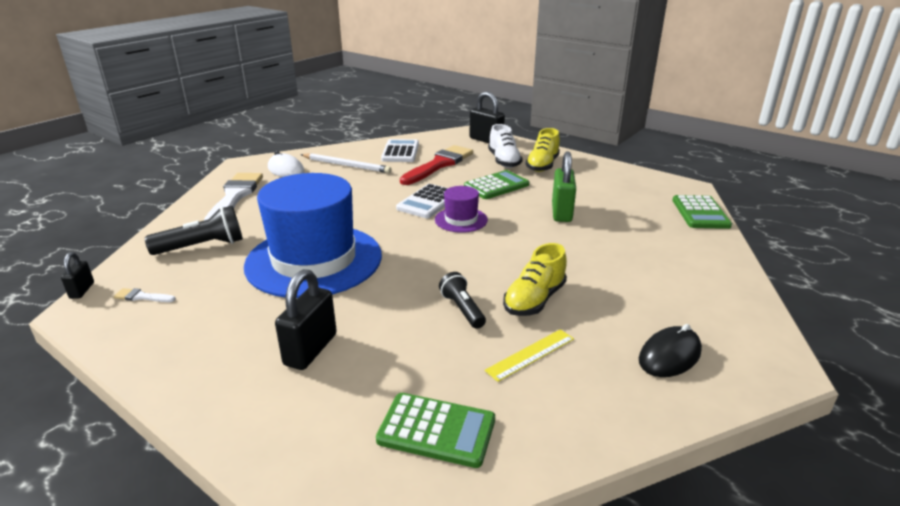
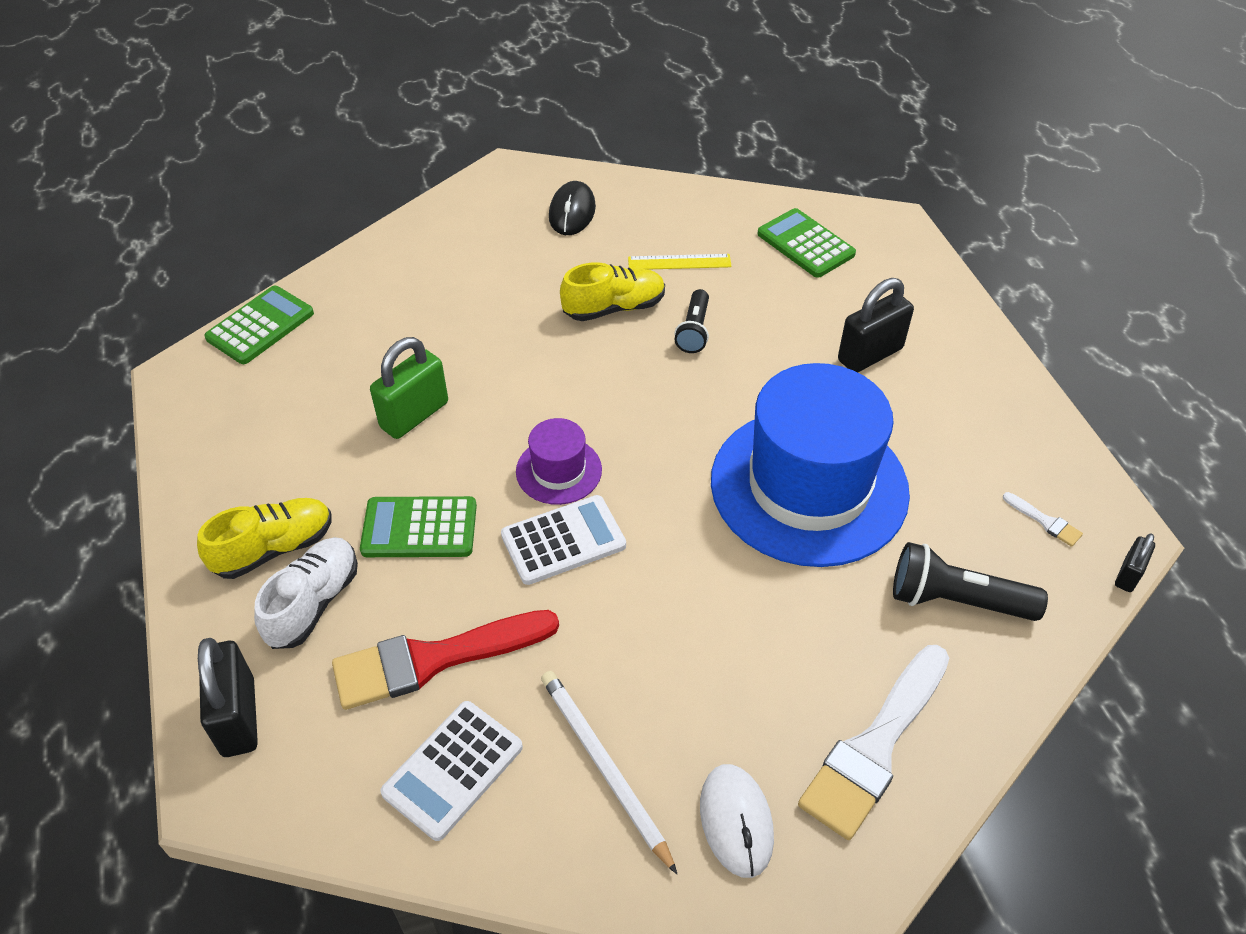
camera: 145 degrees left, 20 degrees up
black mouse [639,324,702,377] -> black mouse turned 75 degrees counterclockwise [549,181,596,235]

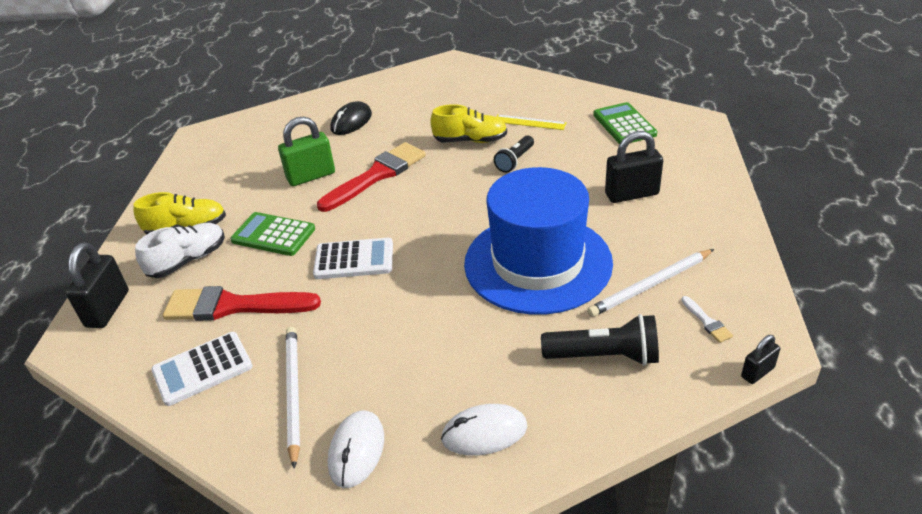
camera: 25 degrees right, 10 degrees down
green calculator [204,286,314,364] -> none
purple hat [516,418,602,505] -> none
black mouse [549,181,596,235] -> black mouse moved to [331,101,372,135]
white brush [798,645,949,840] -> white mouse [441,404,527,456]
black flashlight [893,542,1048,621] -> black flashlight turned 150 degrees clockwise [541,314,659,366]
none -> red brush [317,142,426,212]
none -> white pencil [587,249,714,317]

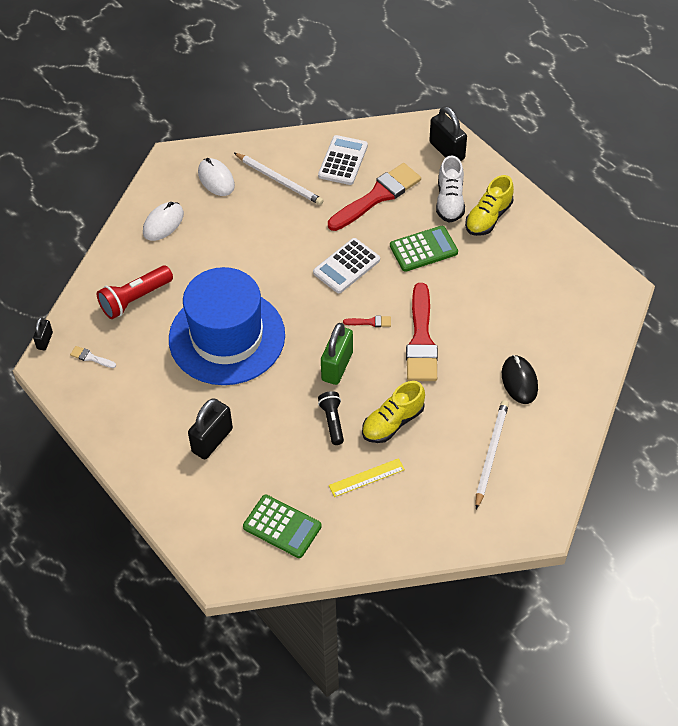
camera: 135 degrees right, 15 degrees up
green padlock [278,117,335,186] -> green padlock moved to [321,323,353,385]
black flashlight [541,314,659,366] -> red flashlight [97,266,173,319]
white pencil [587,249,714,317] -> white pencil moved to [475,400,509,509]
none -> red brush [343,316,391,327]

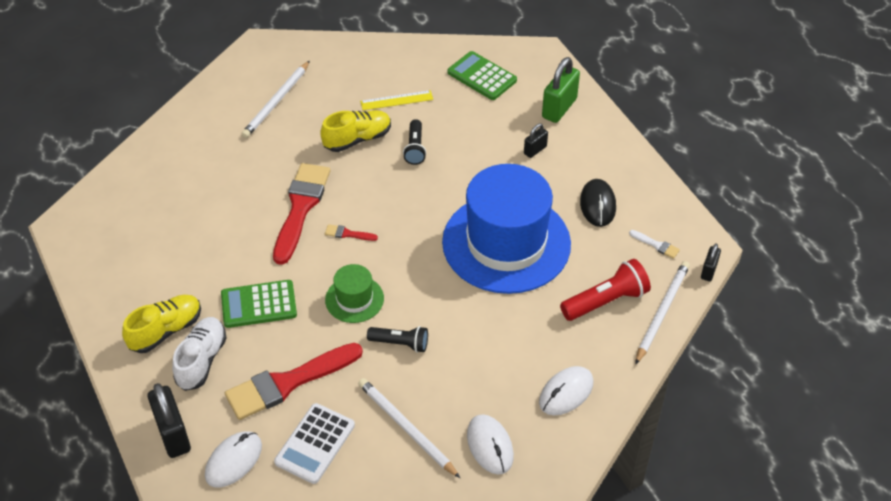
camera: 170 degrees left, 5 degrees down
black padlock [188,398,233,460] -> black padlock [524,123,548,158], size x0.54
white calculator [313,238,380,293] -> green hat [325,264,384,323]
green padlock [321,323,353,385] -> green padlock moved to [542,57,580,123]
black mouse [502,355,538,404] -> black mouse moved to [580,179,616,227]
none -> white mouse [205,431,262,488]
none -> black flashlight [367,326,428,353]
none -> white pencil [635,261,690,365]

